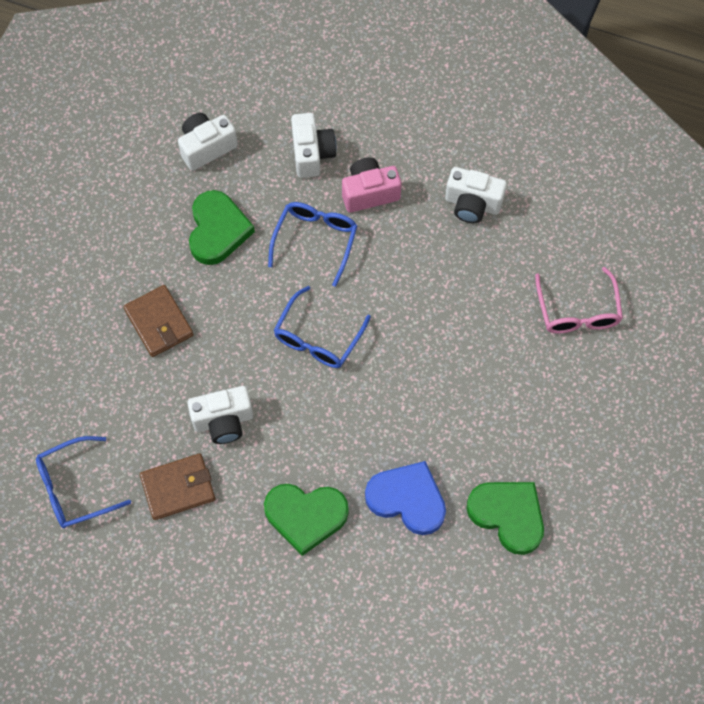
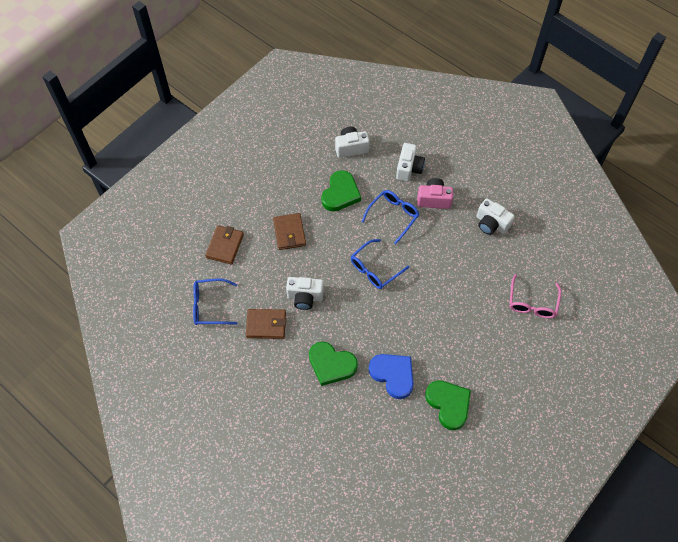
camera: 20 degrees right, 5 degrees down
none -> brown wallet [205,225,244,264]

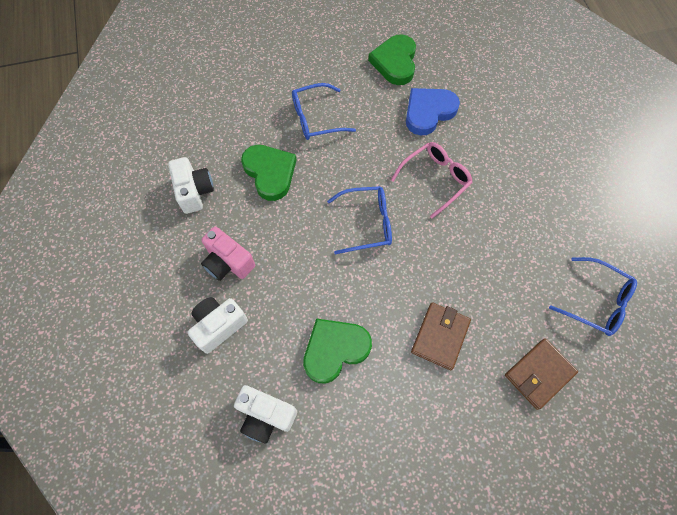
camera: 145 degrees left, 5 degrees up
brown wallet [246,309,286,339] -> none
white camera [286,277,324,310] -> none
green heart [309,341,358,386] -> green heart moved to [241,145,296,201]
blue glasses [361,190,420,245] -> blue glasses moved to [292,83,356,140]
blue heart [369,354,414,399] -> blue heart turned 60 degrees clockwise [406,88,460,135]
pink glasses [509,274,561,318] -> pink glasses moved to [391,142,473,219]

